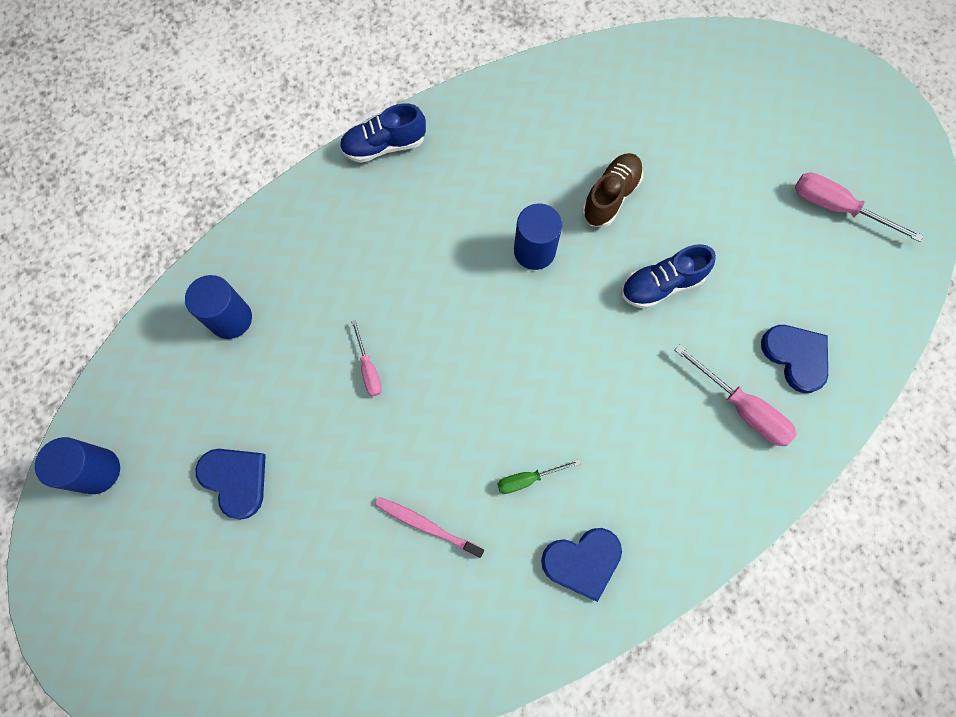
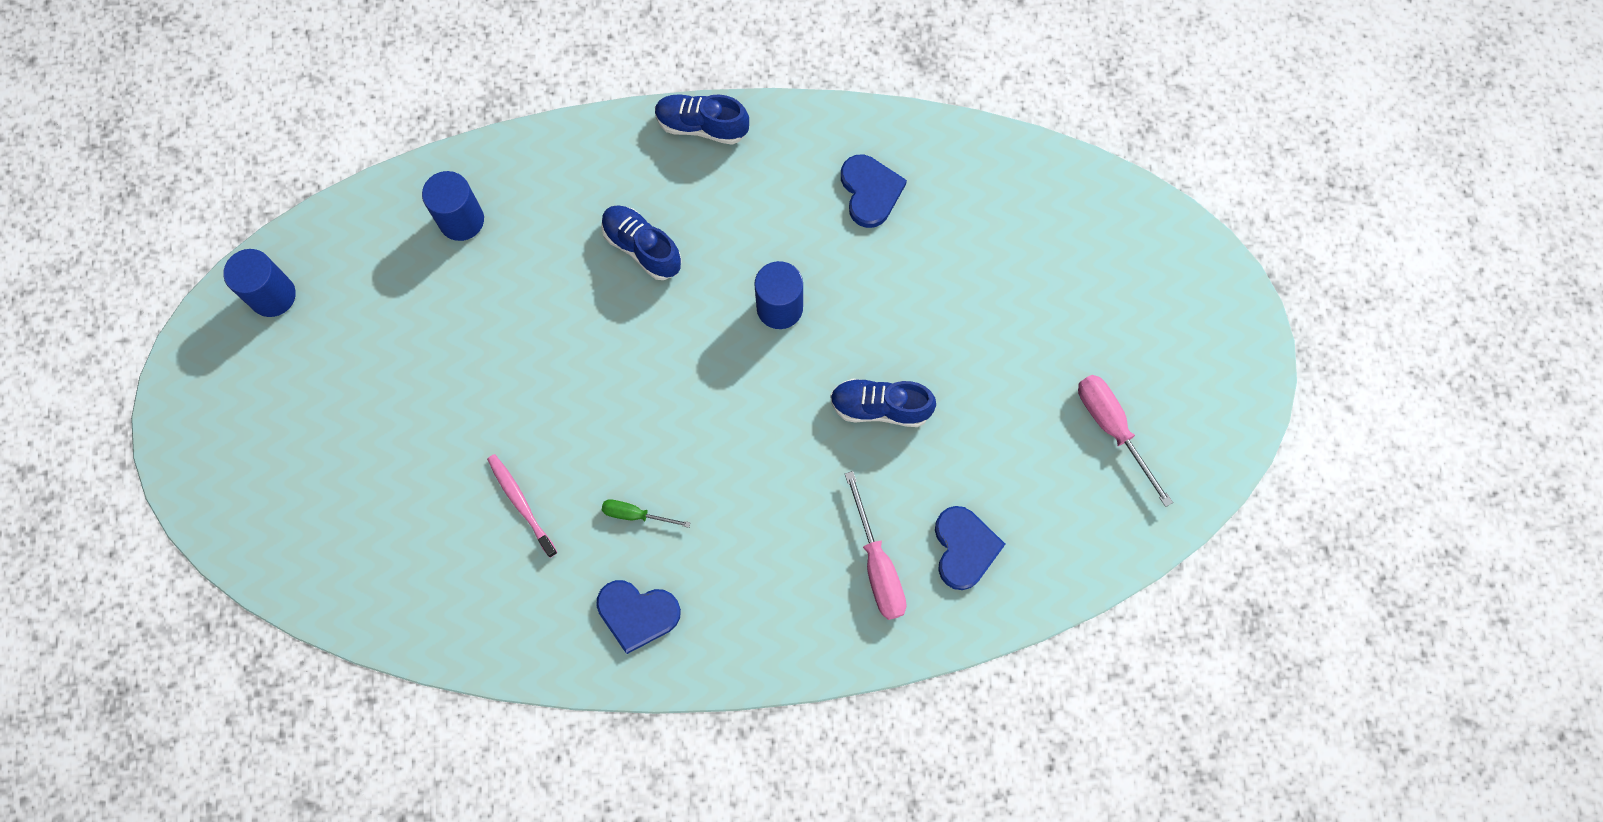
camera: 30 degrees right, 0 degrees up
blue heart [196,449,266,520] -> blue heart moved to [841,155,907,228]
pink screwdriver [351,320,382,396] -> none
brown shoe [582,153,643,227] -> none
none -> blue shoe [601,205,682,280]

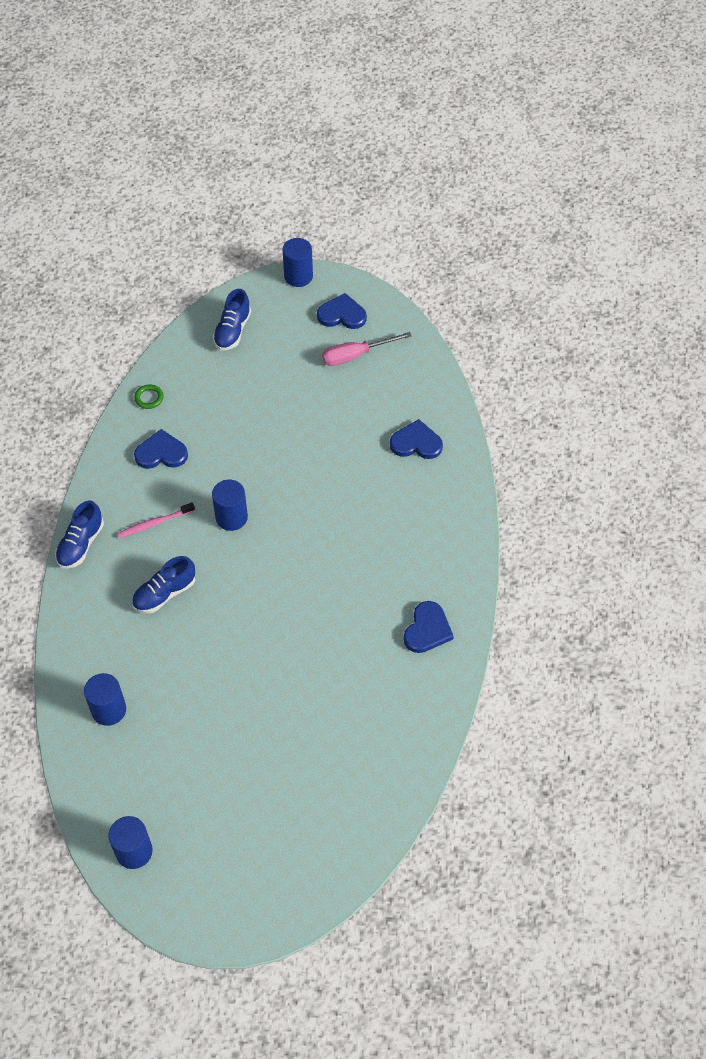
camera: 80 degrees left, 15 degrees down
pink toothbrush [487,454,558,558] -> pink toothbrush moved to [117,502,195,538]
green screwdriver [602,499,690,528] -> none
blue shoe [830,378,936,427] -> blue shoe moved to [213,289,251,350]
pink screwdriver [845,471,906,620] -> none
none -> green ring [134,384,164,409]
none -> blue cylinder [282,238,313,287]
none -> blue heart [317,293,367,329]

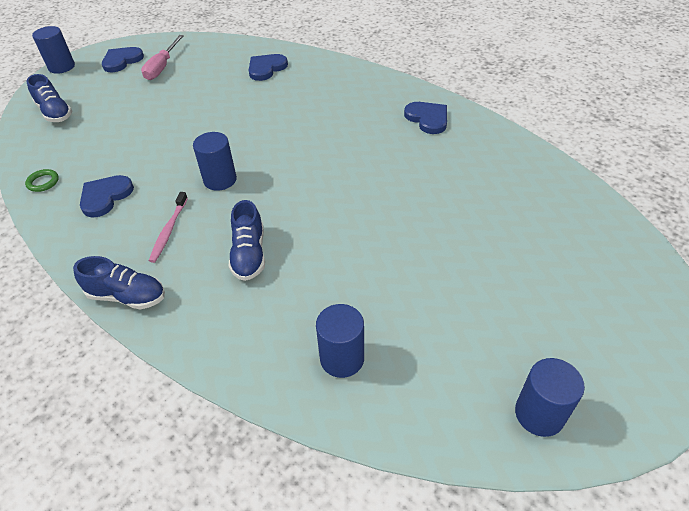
camera: 55 degrees left, 10 degrees down
blue shoe [55,501,104,569] -> blue shoe turned 45 degrees counterclockwise [73,256,165,310]

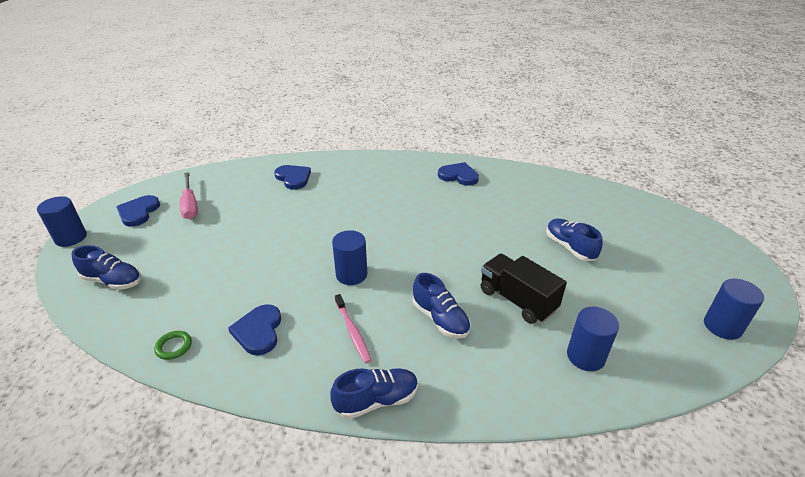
camera: 35 degrees left, 10 degrees down
blue heart [249,54,288,81] -> blue heart turned 135 degrees clockwise [274,165,311,190]
none -> black truck [481,254,567,324]
none -> blue shoe [546,218,603,261]

